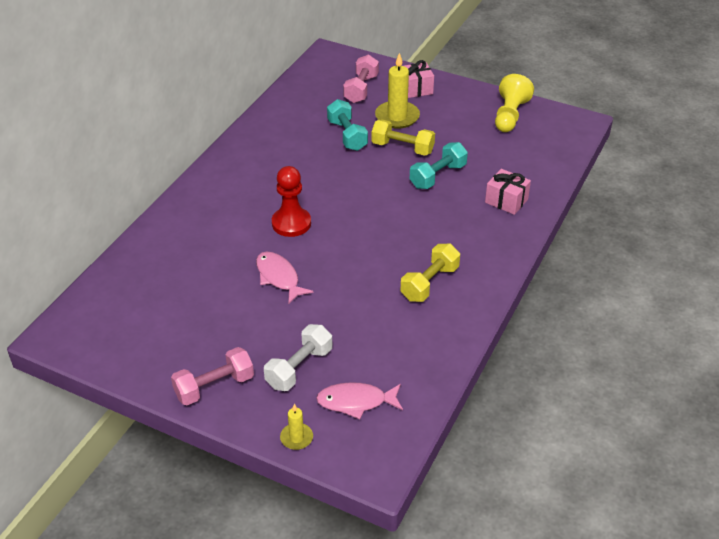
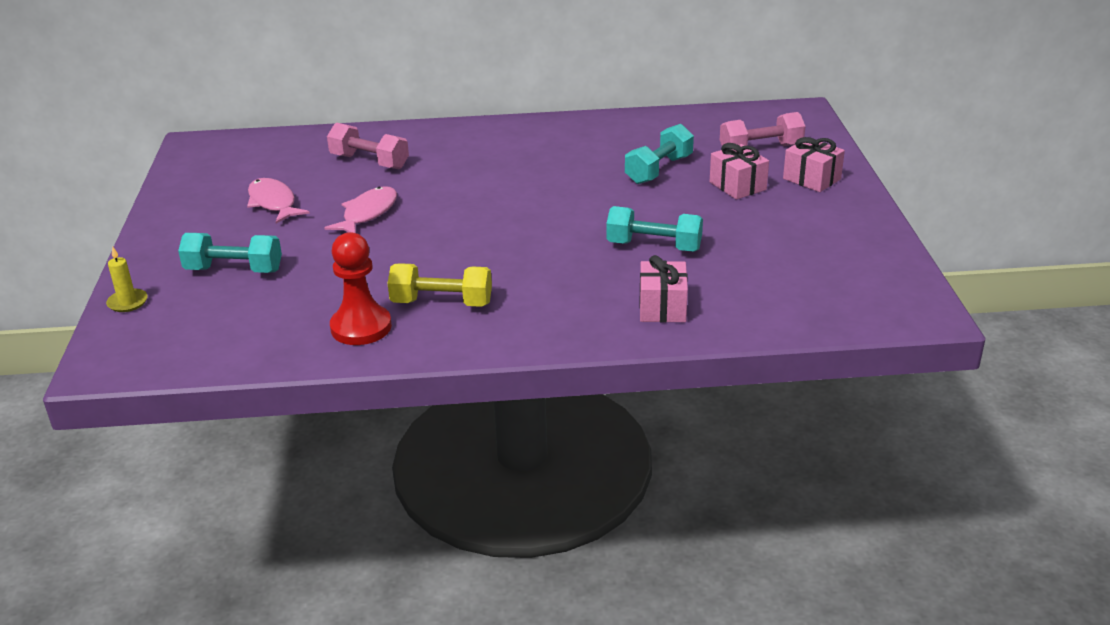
camera: 60 degrees right, 10 degrees down
pink dumbbell [171,347,254,405] -> pink dumbbell moved to [327,123,409,169]
white dumbbell [264,324,332,391] -> turquoise dumbbell [178,233,282,273]
red pawn [272,166,311,237] -> red pawn moved to [330,232,392,345]
pink fish [316,382,403,419] -> pink fish moved to [247,178,310,223]
yellow dumbbell [371,119,435,156] -> none
yellow candle [375,53,420,129] -> pink gift [709,143,769,200]
yellow pawn [495,74,534,132] -> none

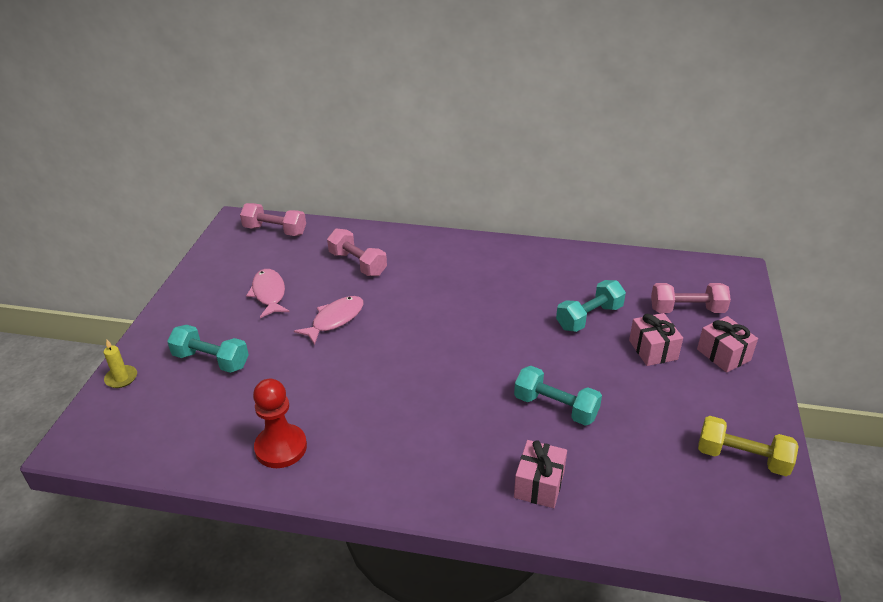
camera: 15 degrees right, 5 degrees up
yellow dumbbell [388,263,492,307] -> yellow dumbbell moved to [698,416,799,476]
none -> pink dumbbell [240,203,306,236]

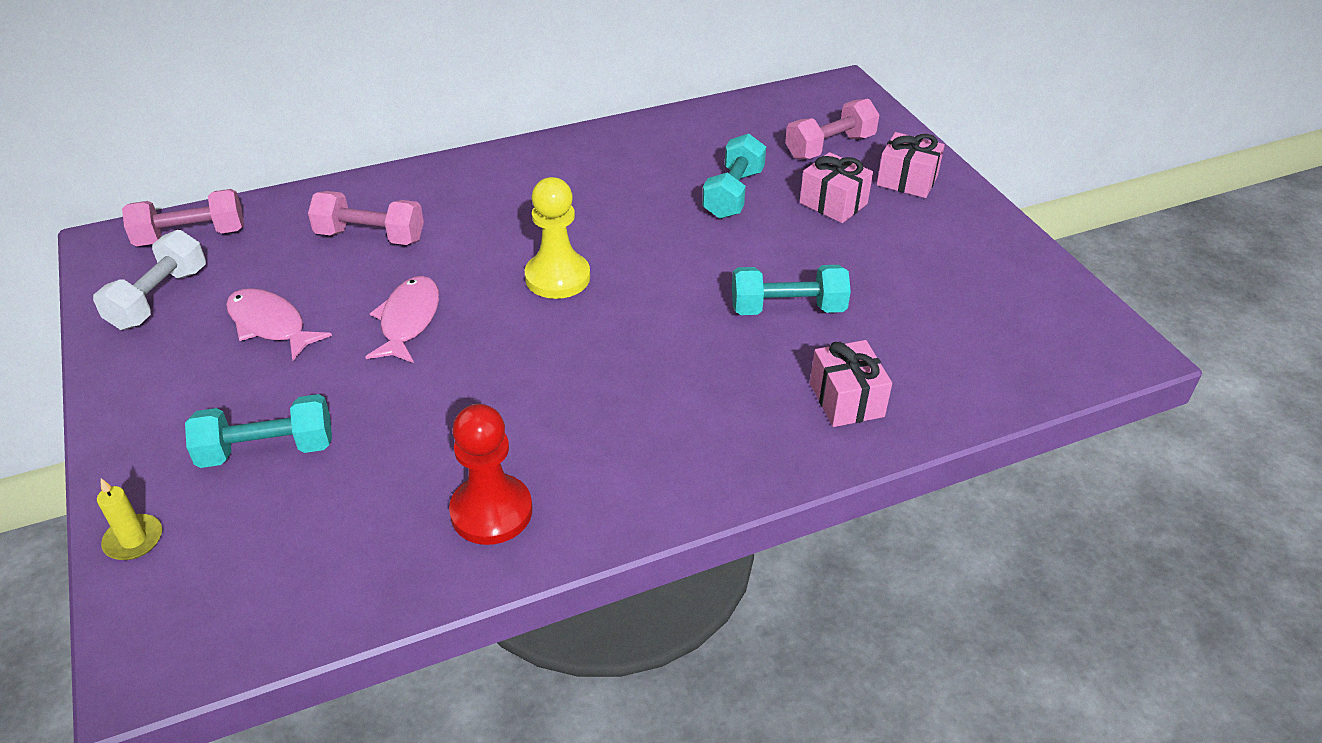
camera: 35 degrees left, 5 degrees up
yellow dumbbell [698,416,799,476] -> none
none -> white dumbbell [93,230,206,330]
none -> yellow pawn [525,177,590,299]

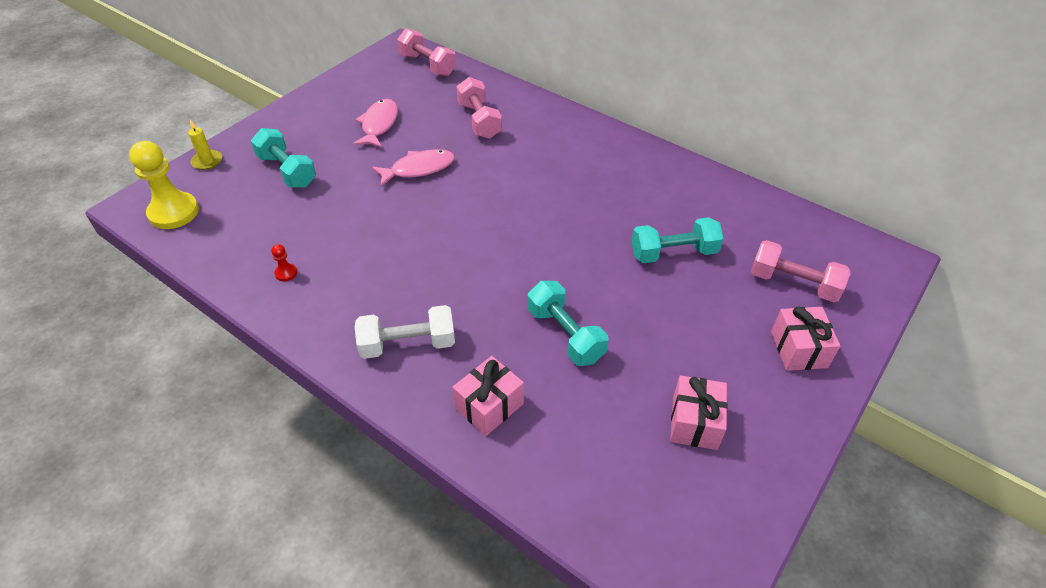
camera: 60 degrees right, 5 degrees up
white dumbbell [93,230,206,330] -> white dumbbell moved to [355,305,455,359]
red pawn [449,404,532,545] -> red pawn [271,244,297,281], size x0.42
yellow pawn [525,177,590,299] -> yellow pawn moved to [129,141,199,229]
pink gift [800,152,873,223] -> pink gift moved to [670,375,728,450]

